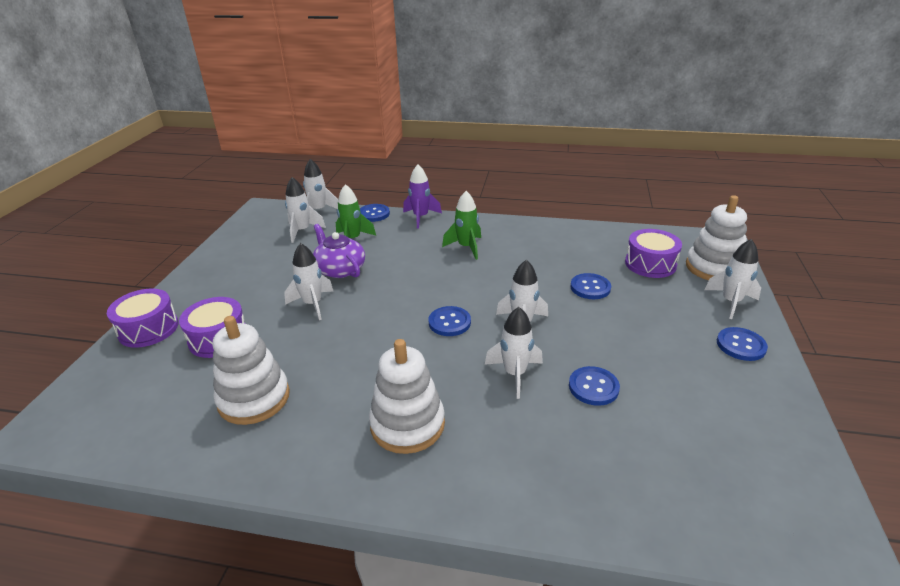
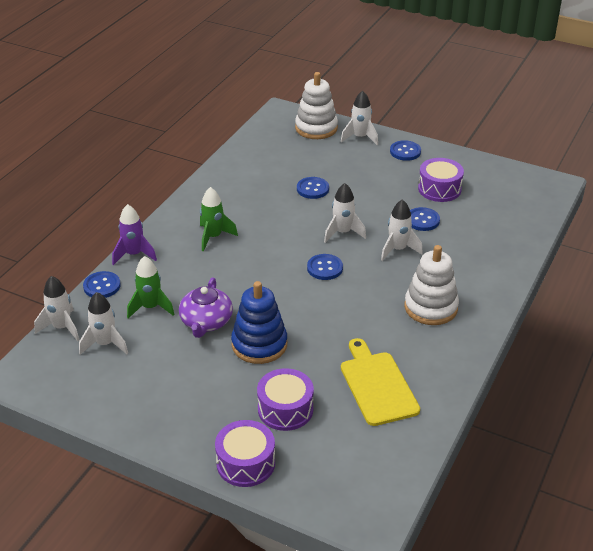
camera: 75 degrees left, 5 degrees up
white stacking toy [213,316,290,425] -> yellow cutting board [341,338,420,426]
white rocket [284,243,333,320] -> blue stacking toy [231,281,287,364]
purple teapot [313,224,365,278] -> purple teapot turned 60 degrees counterclockwise [179,278,233,338]
purple drum [625,229,682,278] -> purple drum moved to [418,158,464,202]

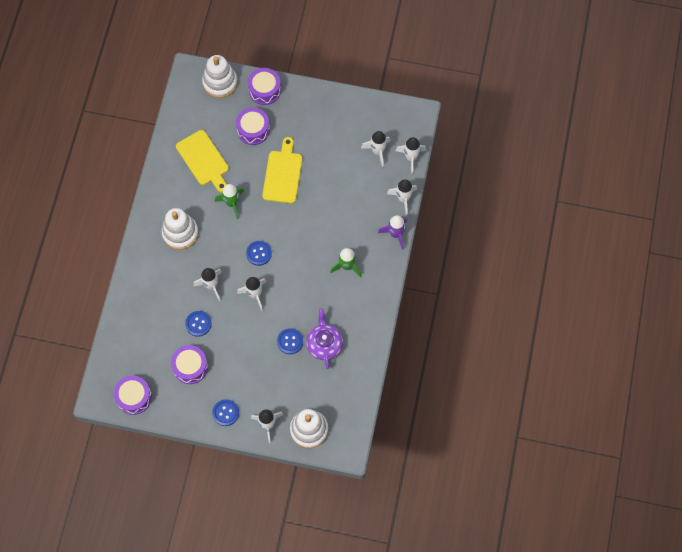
camera: 165 degrees right, 30 degrees up
blue button [83,271,121,298] -> white rocket [387,179,417,215]
green rocket [127,256,175,319] -> green rocket moved to [215,184,244,219]
purple teapot [179,278,233,338] -> purple teapot moved to [306,308,343,369]
blue stacking toy [231,281,287,364] -> yellow cutting board [262,137,302,203]
none -> purple drum [114,376,152,415]
none -> white stacking toy [202,55,238,98]

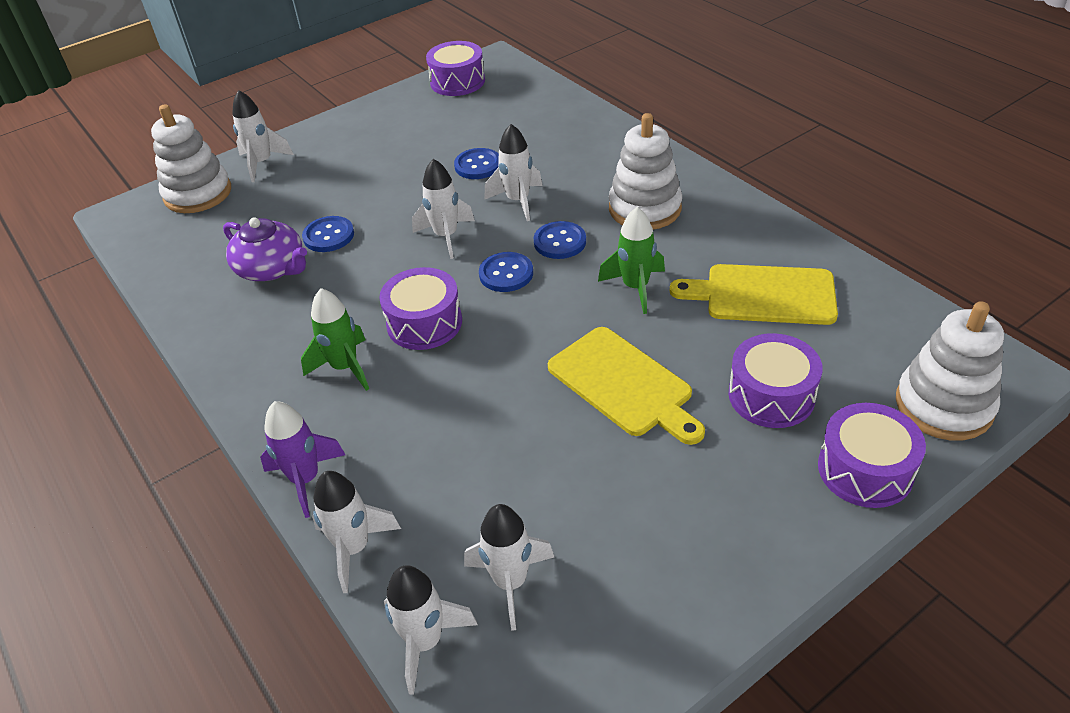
camera: 135 degrees right, 25 degrees down
purple drum [171,345,208,384] -> purple drum moved to [379,267,462,350]
blue button [212,399,239,426] -> blue button moved to [534,221,586,259]

